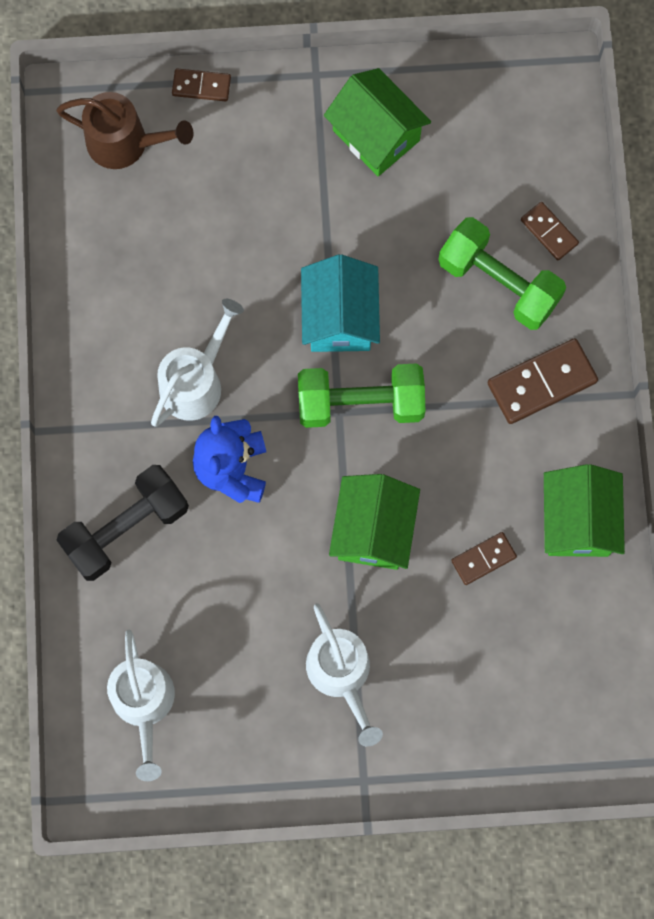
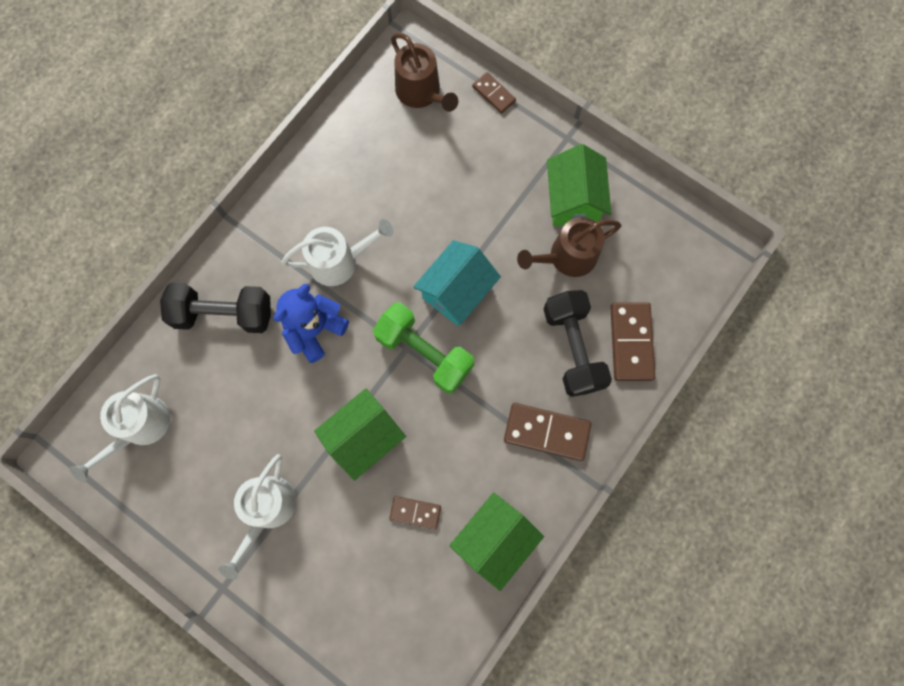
camera: 40 degrees right, 0 degrees up
green dumbbell [438,217,566,330] -> black dumbbell [544,290,612,397]
brown domino [521,202,579,260] -> brown domino [610,302,655,381], size x1.72
none -> brown watering can [517,217,622,277]

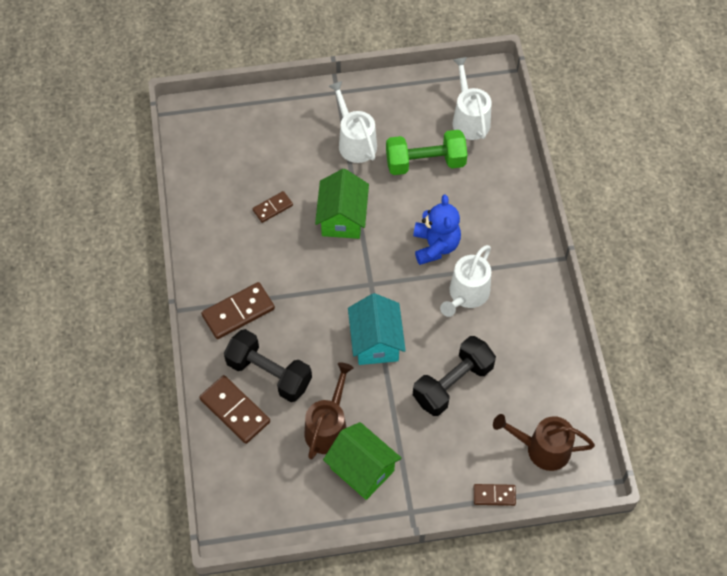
camera: 135 degrees right, 15 degrees down
black dumbbell [160,282,271,333] -> black dumbbell moved to [413,336,496,416]
green dumbbell [373,302,475,394] -> green dumbbell moved to [386,130,467,175]
green house [449,493,544,591] -> none

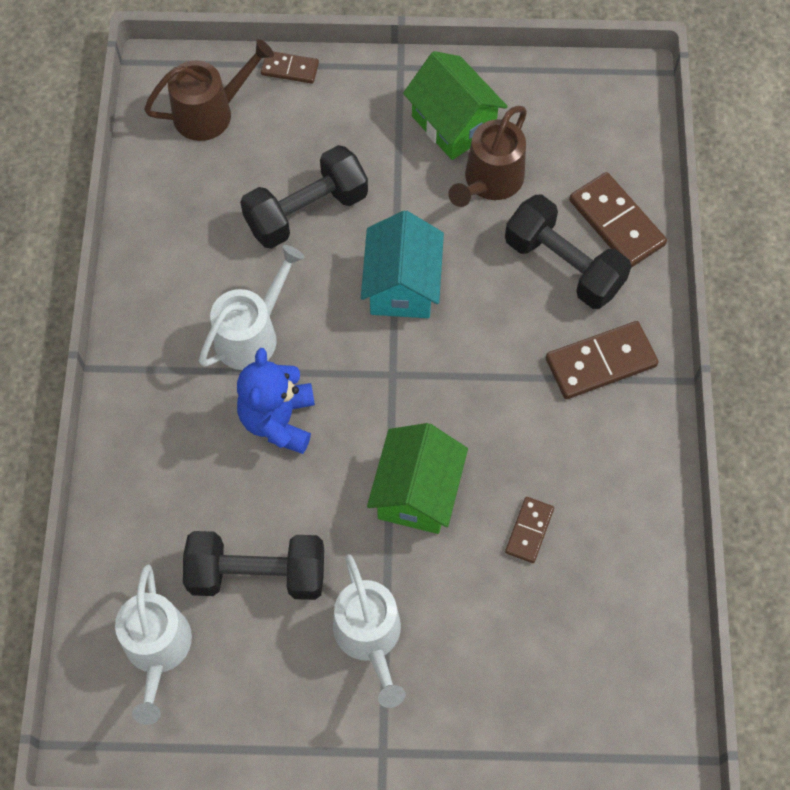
camera: 170 degrees left, 5 degrees up
brown domino [253,191,293,223] -> brown domino turned 45 degrees counterclockwise [505,497,554,563]
green dumbbell [386,130,467,175] -> black dumbbell [183,531,324,600]
brown watering can [493,414,595,471] -> brown watering can turned 45 degrees counterclockwise [144,39,274,141]

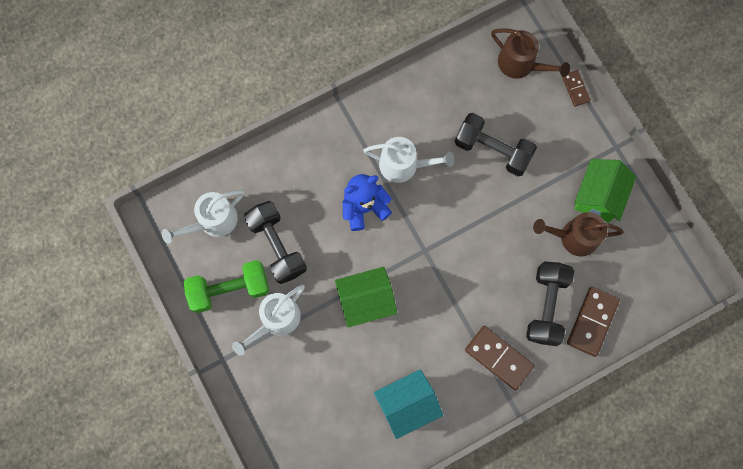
camera: 60 degrees right, 10 degrees up
turquoise house [361,210,444,318] -> turquoise house moved to [374,369,443,439]
brown domino [505,497,554,563] -> none
none -> green dumbbell [184,260,269,313]

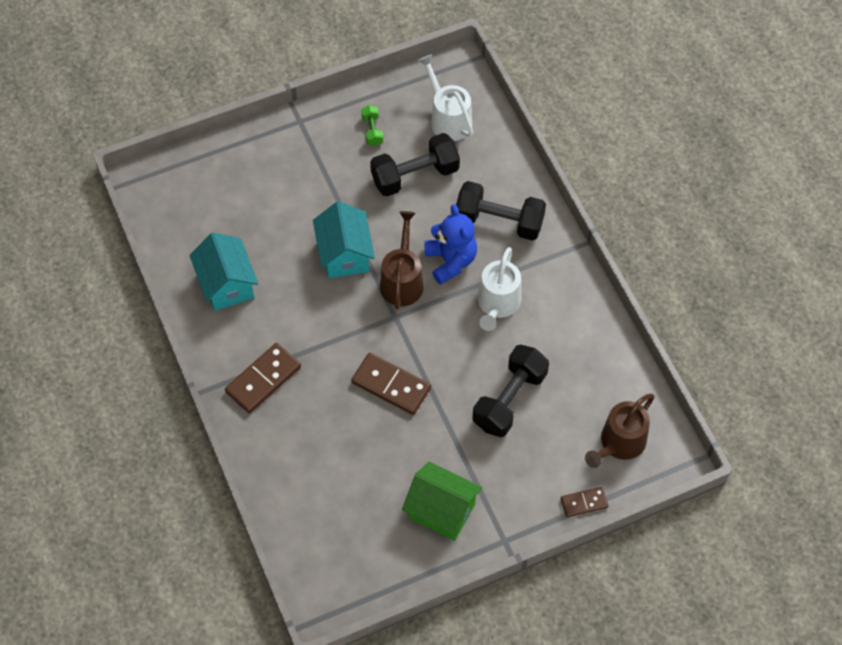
camera: 95 degrees right, 15 degrees down
green dumbbell [184,260,269,313] -> green dumbbell [361,105,383,146], size x0.47
white watering can [232,285,305,356] -> none
green house [335,267,397,327] -> turquoise house [313,201,375,278]
black dumbbell [526,261,574,346] -> black dumbbell moved to [456,181,546,241]
brown watering can [533,212,624,257] -> brown watering can moved to [380,211,423,309]
brown domino [567,287,620,357] -> brown domino moved to [351,353,431,415]

